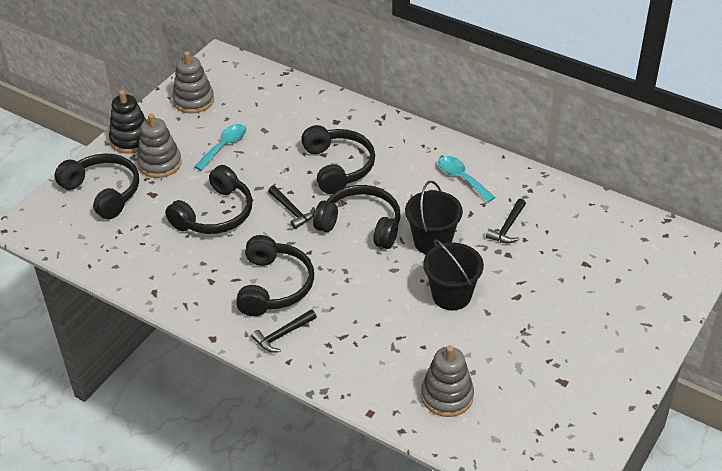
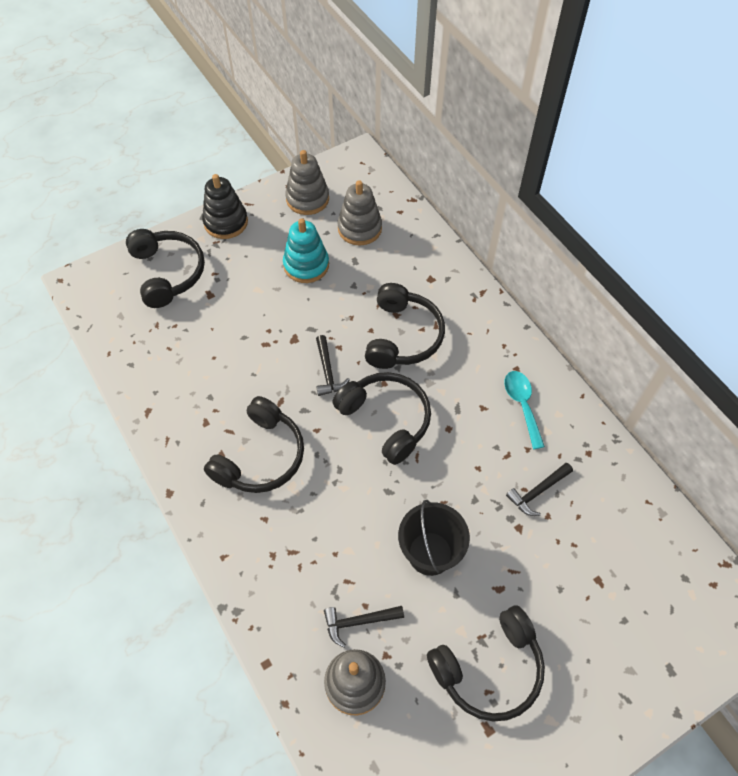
camera: 25 degrees right, 15 degrees up
grey stacking toy [137,114,182,178] -> grey stacking toy moved to [338,180,382,246]
black headphones [165,165,253,234] -> black headphones moved to [427,605,545,722]
turquoise spoon [194,124,246,171] -> turquoise stacking toy [283,218,329,283]
black hammer [251,309,317,352] -> black hammer moved to [324,606,404,647]
black bucket [405,181,463,254] -> none

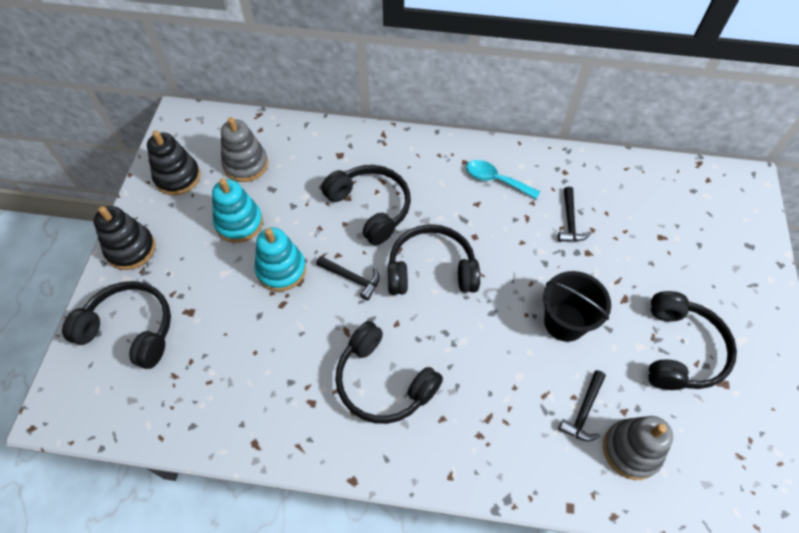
camera: 50 degrees left, 0 degrees up
black headphones [204,396,304,493] -> black headphones turned 150 degrees clockwise [335,321,443,424]
grey stacking toy [285,150,329,215] -> black stacking toy [147,130,200,195]
none -> turquoise stacking toy [254,227,306,291]

